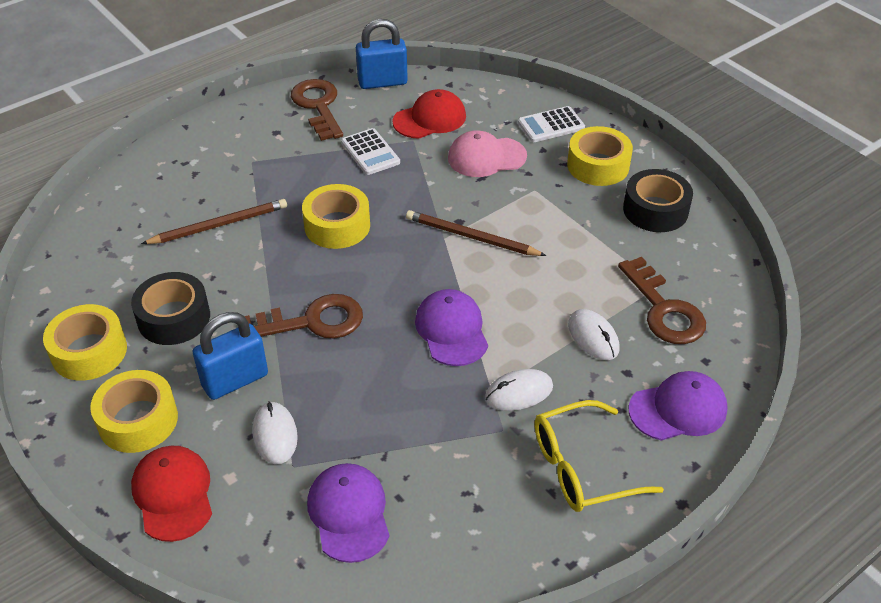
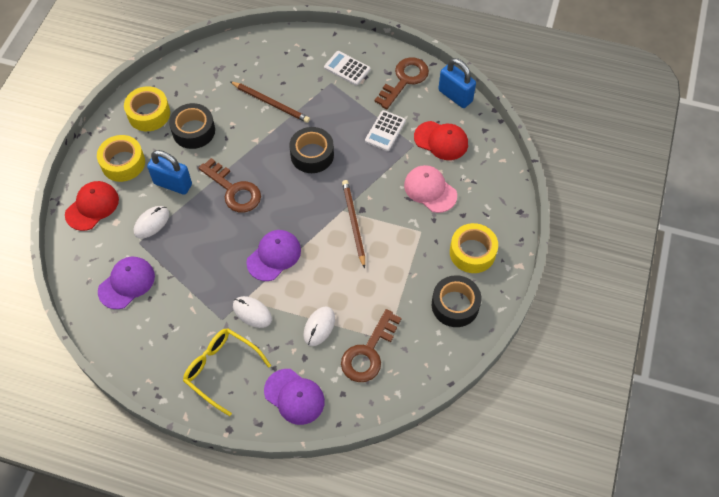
camera: 55 degrees right, 15 degrees up
yellow tape [302,184,370,249] -> black tape [289,127,334,173]
white calculator [518,106,585,142] -> white calculator moved to [324,51,370,86]

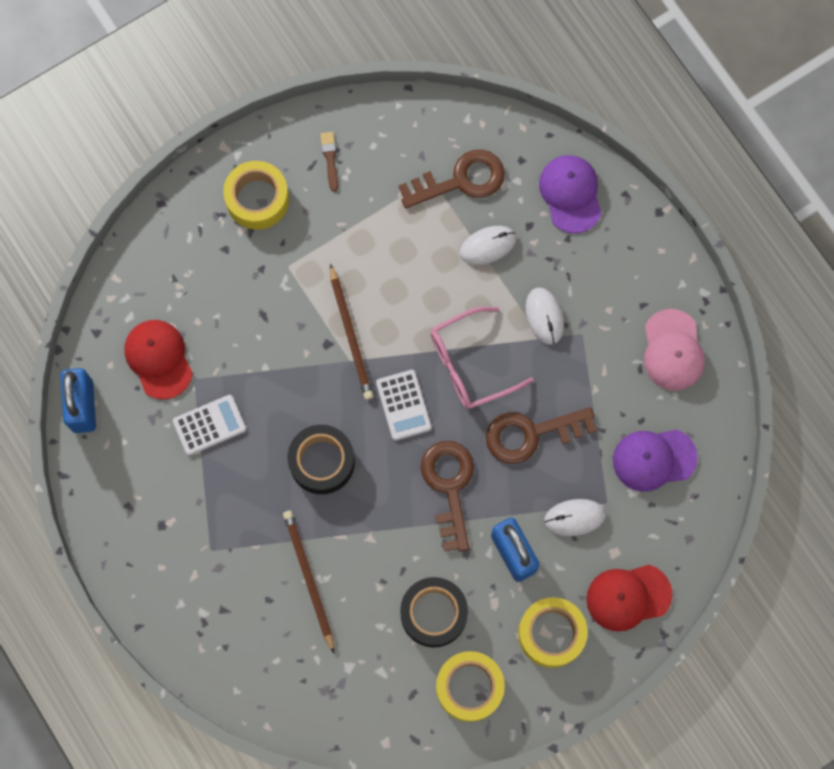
camera: 140 degrees left, 15 degrees up
yellow glasses [183,328,271,416] -> none
purple cap [246,230,301,281] -> pink glasses [431,307,534,409]
white calculator [324,51,370,86] -> white calculator moved to [376,370,432,440]
brown pencil [342,180,365,269] -> brown pencil turned 45 degrees counterclockwise [330,264,373,400]
brown key [375,57,429,109] -> brown key moved to [486,407,597,464]
pink cap [404,165,457,213] -> pink cap moved to [644,309,705,391]
black tape [432,275,481,327] -> brown brush [320,132,338,192]

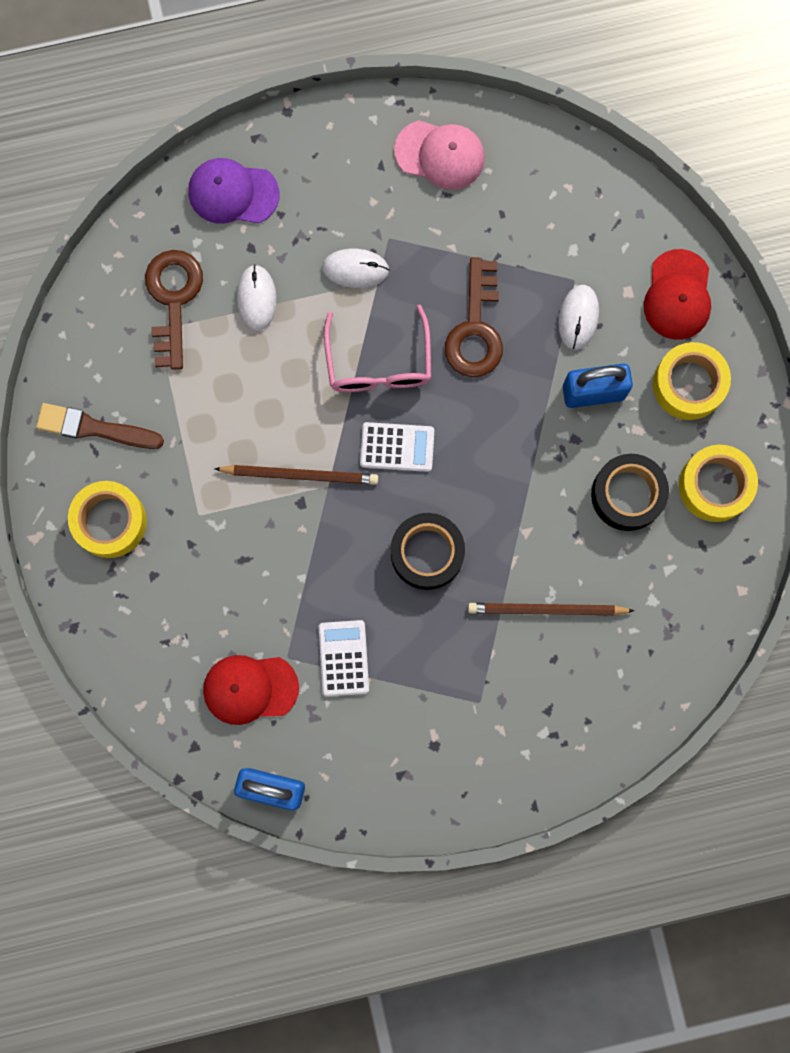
camera: 70 degrees left, 5 degrees up
brown brush [320,132,338,192] -> brown brush [36,403,164,449], size x1.77
brown key [421,441,474,552] -> none
purple cap [613,429,698,492] -> none

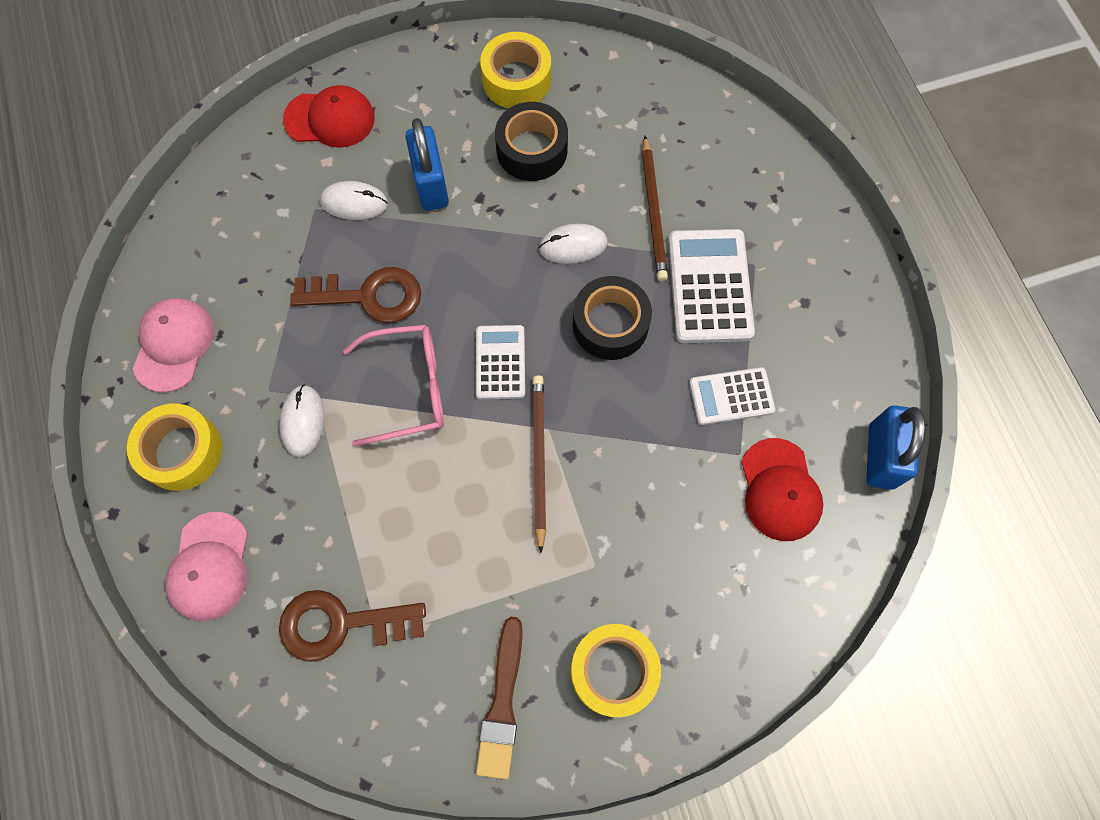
camera: 95 degrees left, 10 degrees down
purple cap [188,158,280,224] -> pink cap [165,512,248,621]
white mouse [237,264,277,331] -> white mouse moved to [539,224,608,264]
yellow tape [653,342,731,420] -> yellow tape moved to [127,404,222,491]
none -> white calculator [668,229,755,343]

